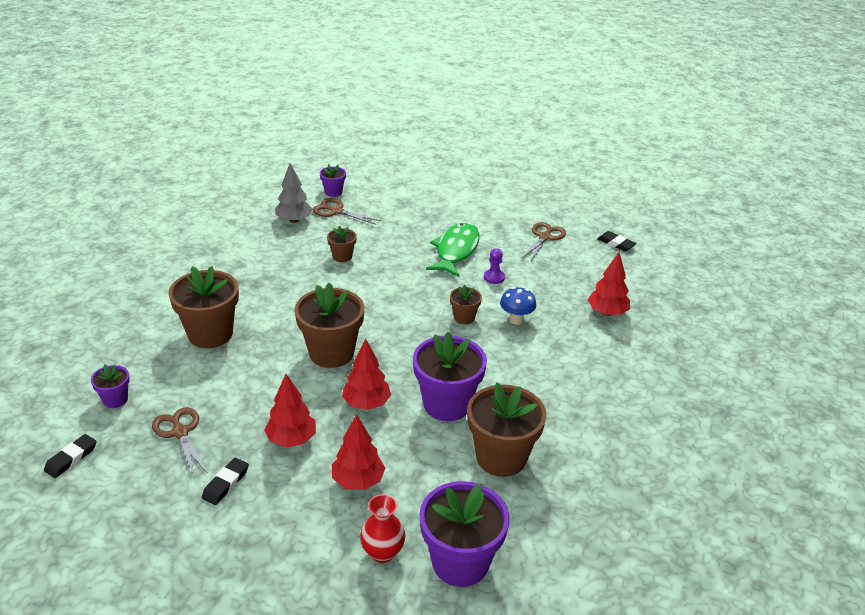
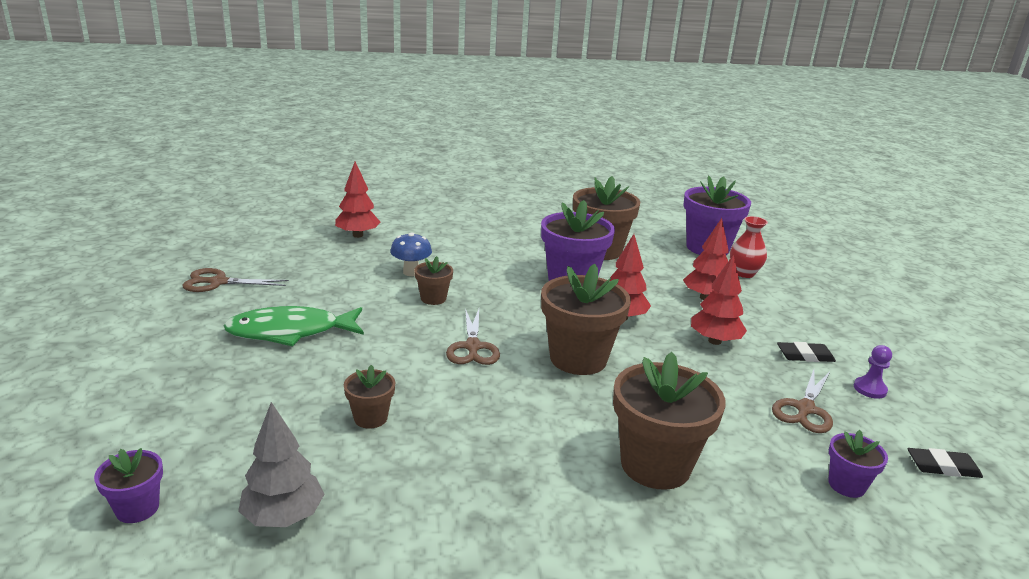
camera: 120 degrees left, 10 degrees down
brown scissors [313,198,381,225] -> brown scissors moved to [446,308,500,365]
purple pawn [484,248,505,284] -> purple pawn moved to [854,345,892,399]
black eraser [597,231,637,251] -> none

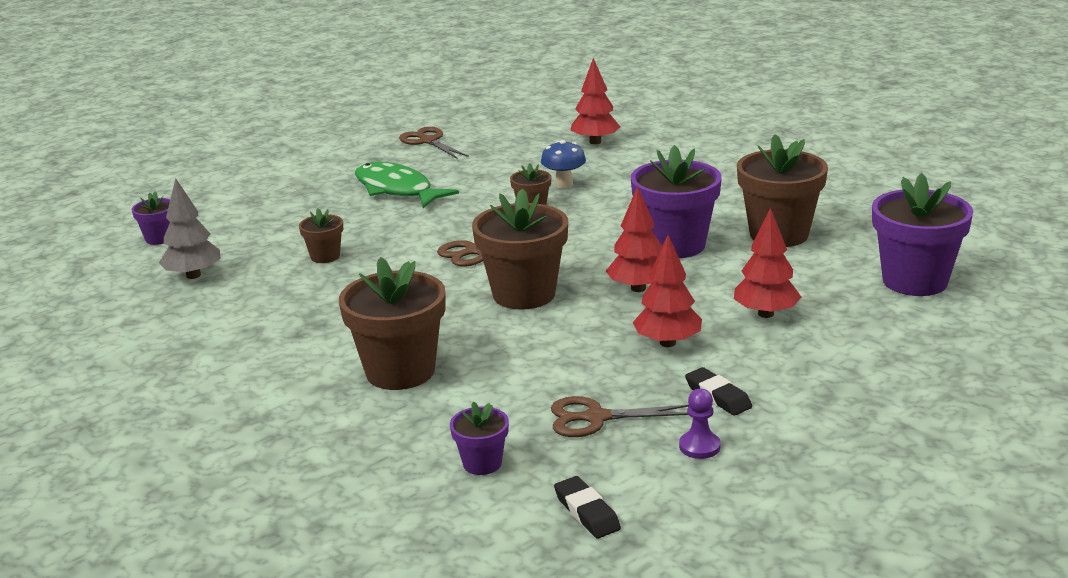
camera: 60 degrees right, 0 degrees up
red vase [730,216,768,278] -> none

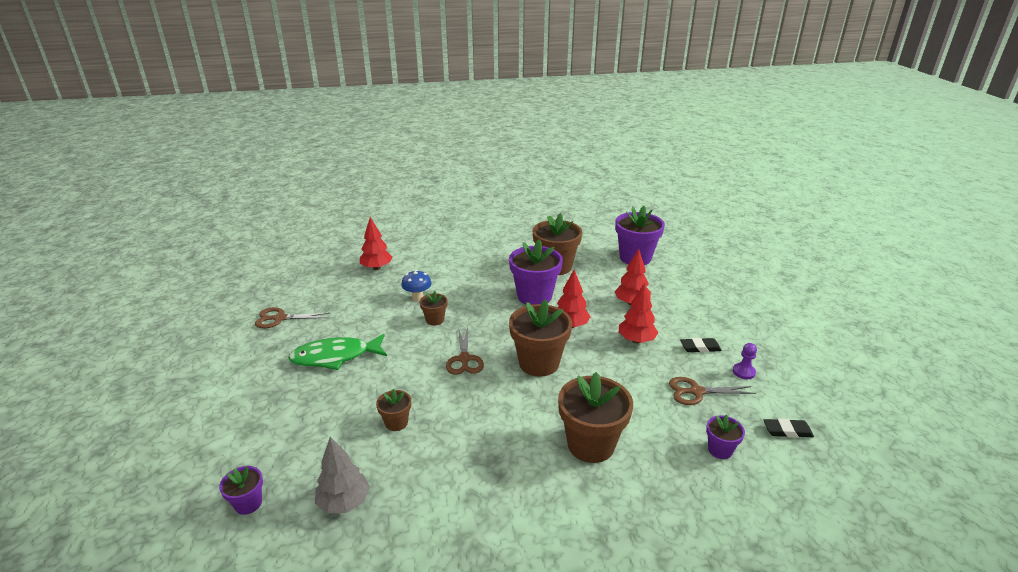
camera: 60 degrees left, 5 degrees up
brown scissors [551,396,689,437] -> brown scissors turned 60 degrees clockwise [669,377,756,405]

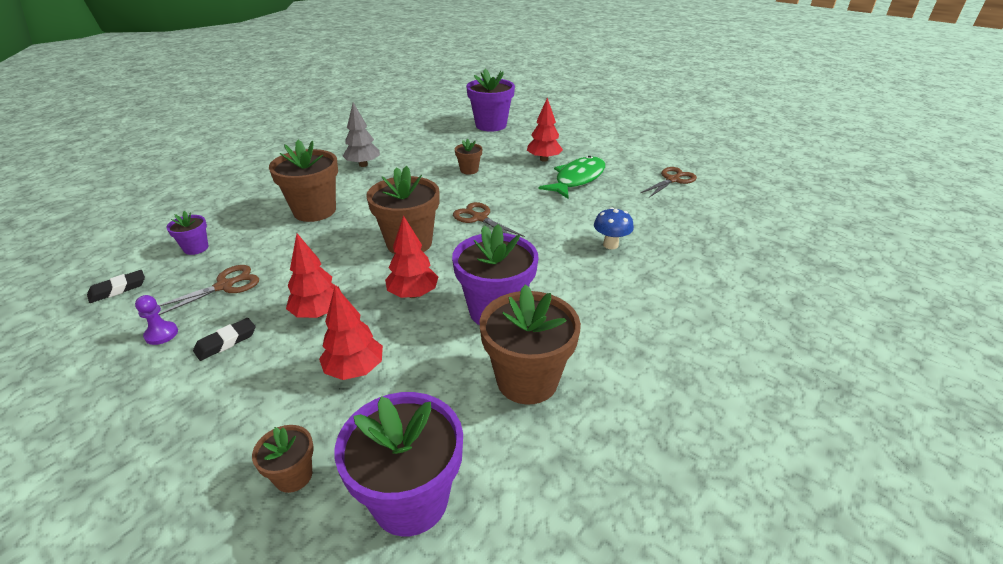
camera: 140 degrees right, 5 degrees up
purple flower pot [219,466,263,515] -> purple flower pot [466,69,515,132], size x2.01
grey tree [315,437,370,514] -> grey tree moved to [343,103,380,167]
red tree [360,217,393,270] -> red tree moved to [527,98,563,162]
brown flower pot [420,291,448,325] -> brown flower pot moved to [252,425,314,493]

